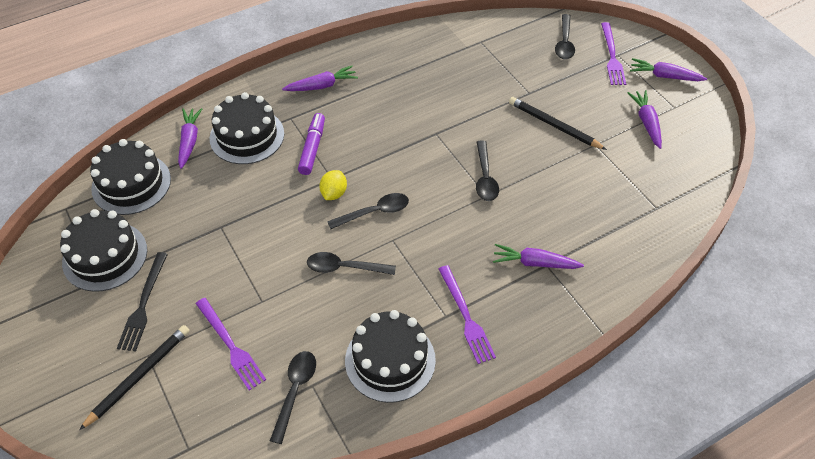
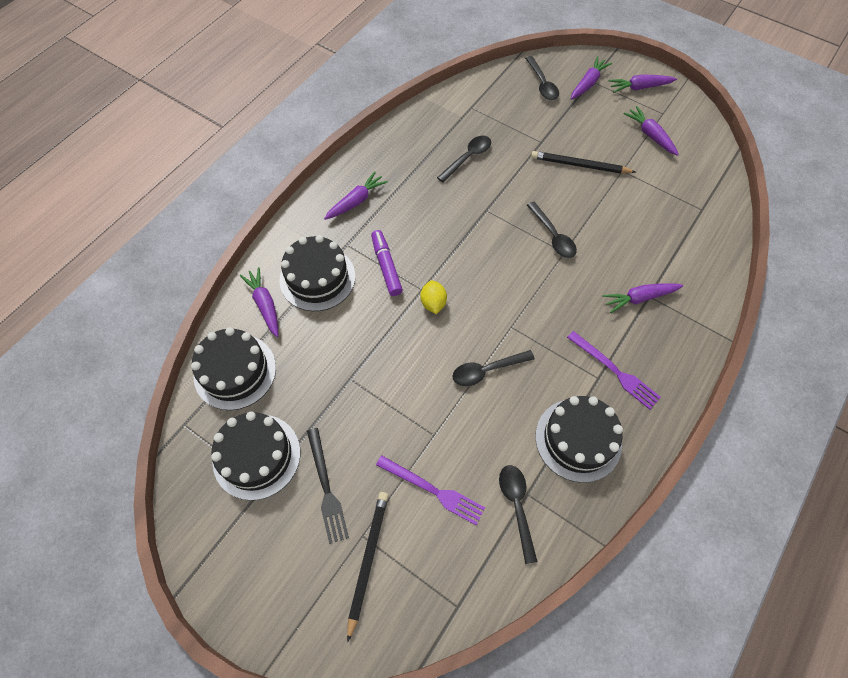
camera: 25 degrees left, 10 degrees up
black spoon [327,193,409,229] -> black spoon moved to [437,135,491,183]
purple fork [601,22,626,85] -> purple carrot [571,56,612,100]

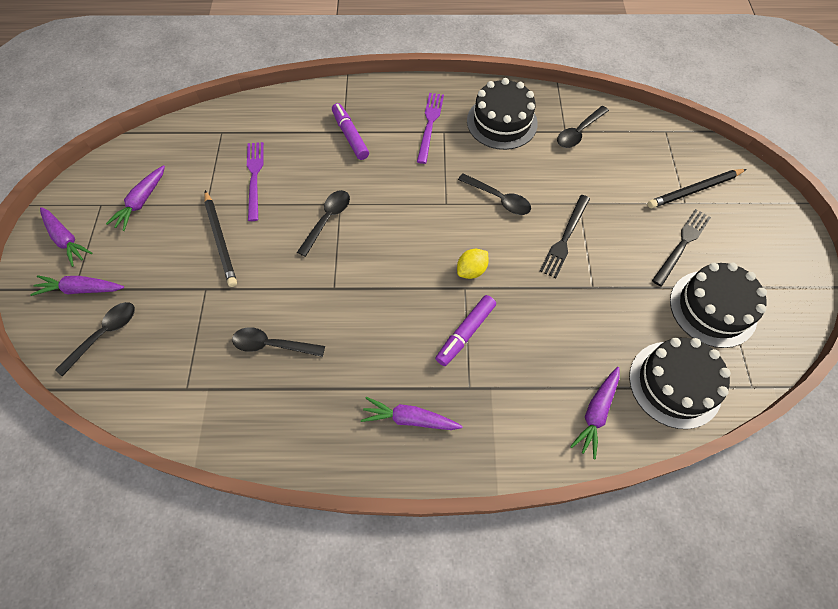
camera: 125 degrees left, 0 degrees up
black cake [279,235,355,311] -> none
purple fork [376,455,485,526] -> purple fork moved to [247,142,264,221]
purple carrot [602,283,683,313] -> purple marker [332,103,369,160]
none -> black fork [540,195,590,278]

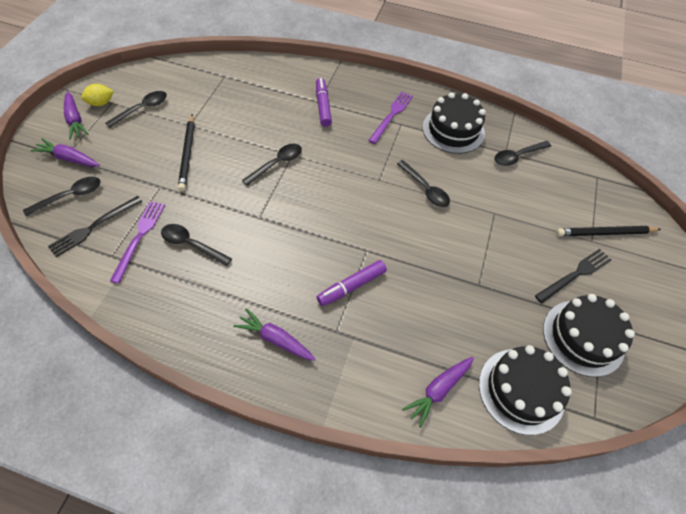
camera: 15 degrees right, 5 degrees down
purple carrot [106,165,165,231] -> black spoon [105,91,167,128]
purple fork [247,142,264,221] -> purple fork moved to [110,201,165,284]
yellow lemon [457,249,489,279] -> yellow lemon moved to [81,84,114,106]
black fork [540,195,590,278] -> black fork moved to [48,196,143,257]

